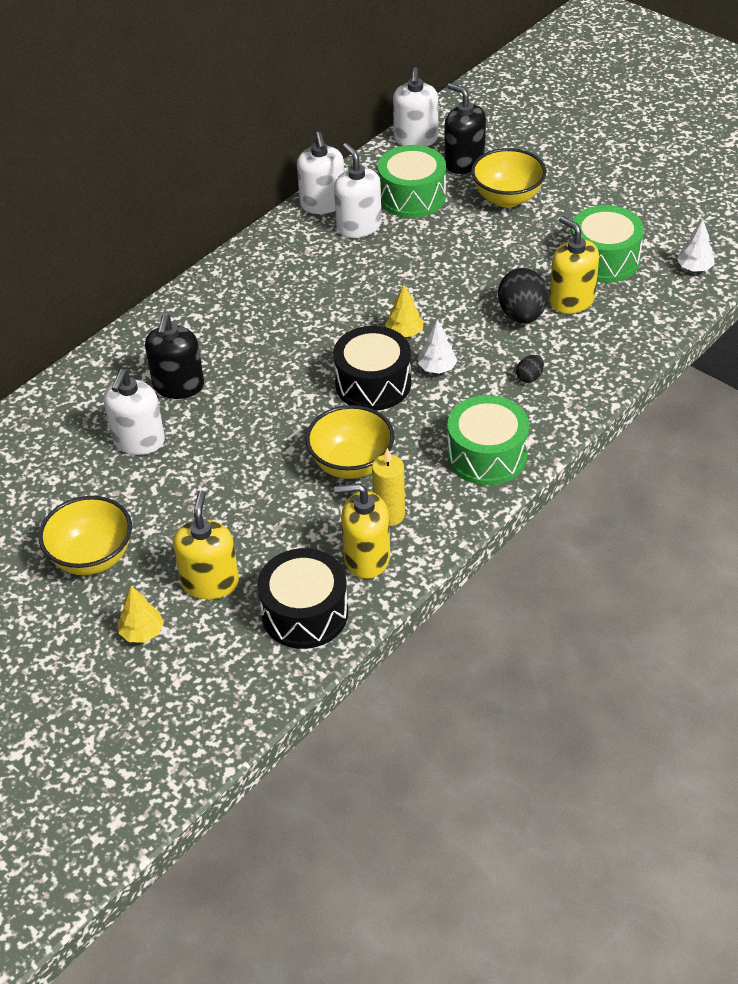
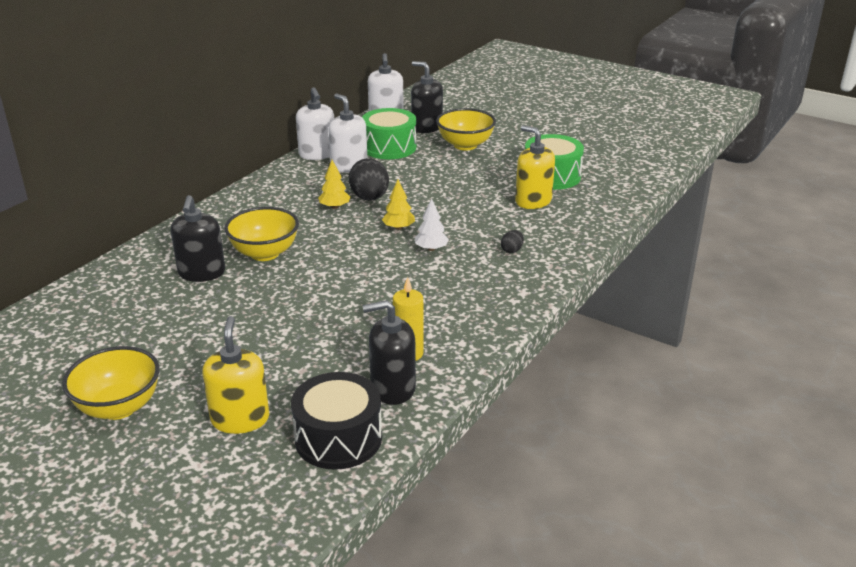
camera: 10 degrees left, 15 degrees down
white soap dispenser [103,369,165,455] -> none
yellow tree [118,586,164,643] -> yellow tree moved to [318,160,350,209]
yellow bowl [306,405,395,479] -> yellow bowl moved to [225,207,299,261]
black drum [333,326,411,411] -> none
yellow soap dispenser [334,483,390,579] -> black soap dispenser [363,300,416,405]
green drum [447,395,529,485] -> none
black egg [498,268,548,323] -> black egg moved to [349,158,389,201]
white tree [677,219,715,272] -> none

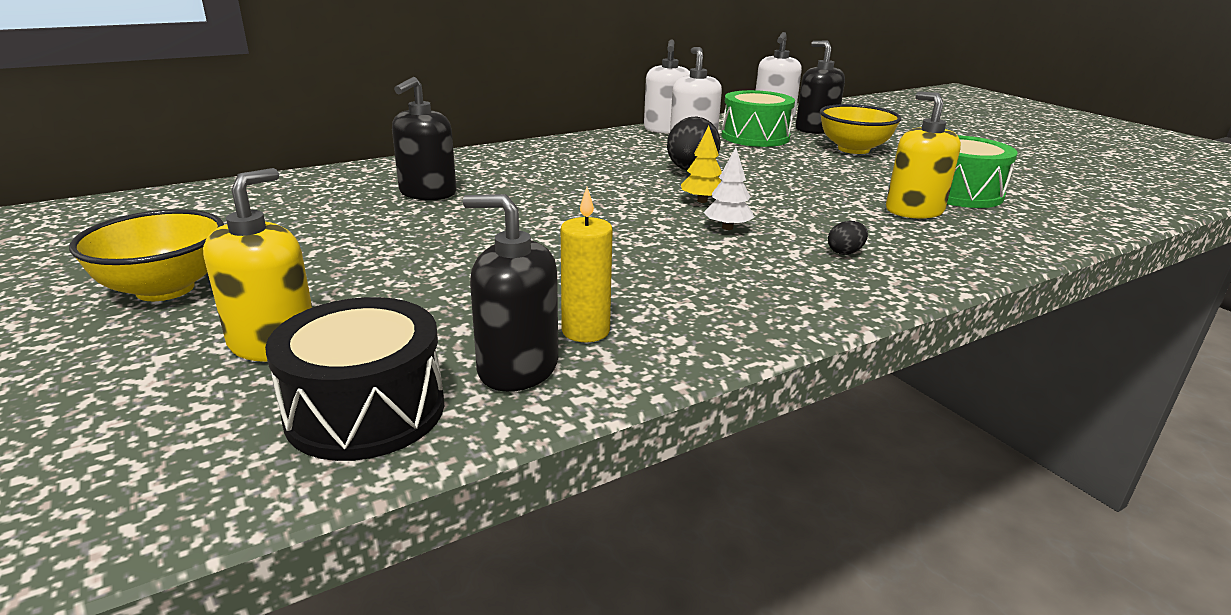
camera: 25 degrees right, 5 degrees down
yellow bowl [225,207,299,261] -> none
yellow tree [318,160,350,209] -> none

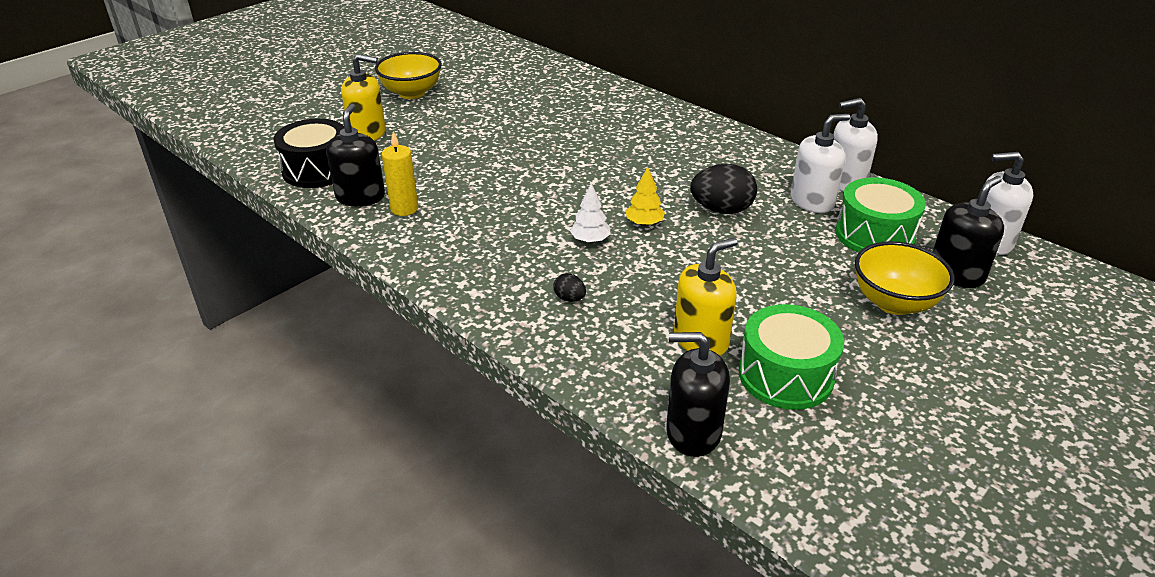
camera: 75 degrees right, 10 degrees up
black soap dispenser [392,77,456,200] -> black soap dispenser moved to [666,332,730,457]

